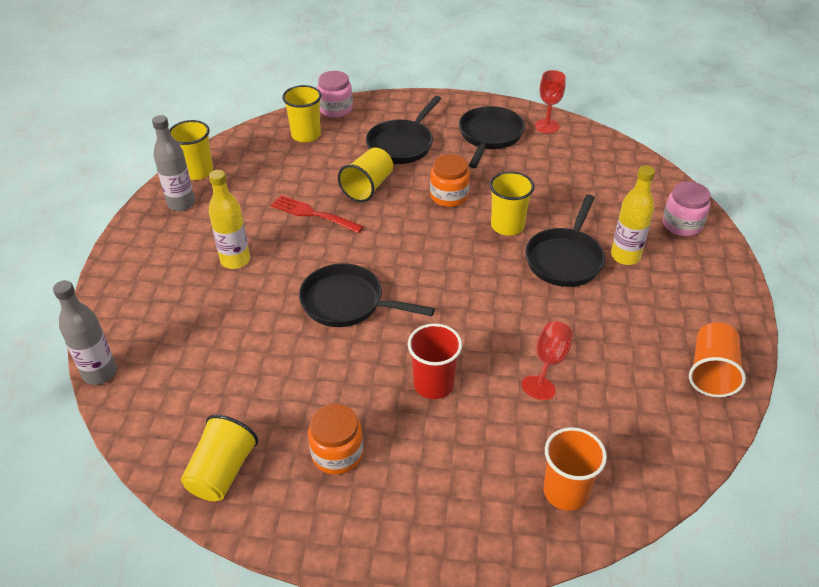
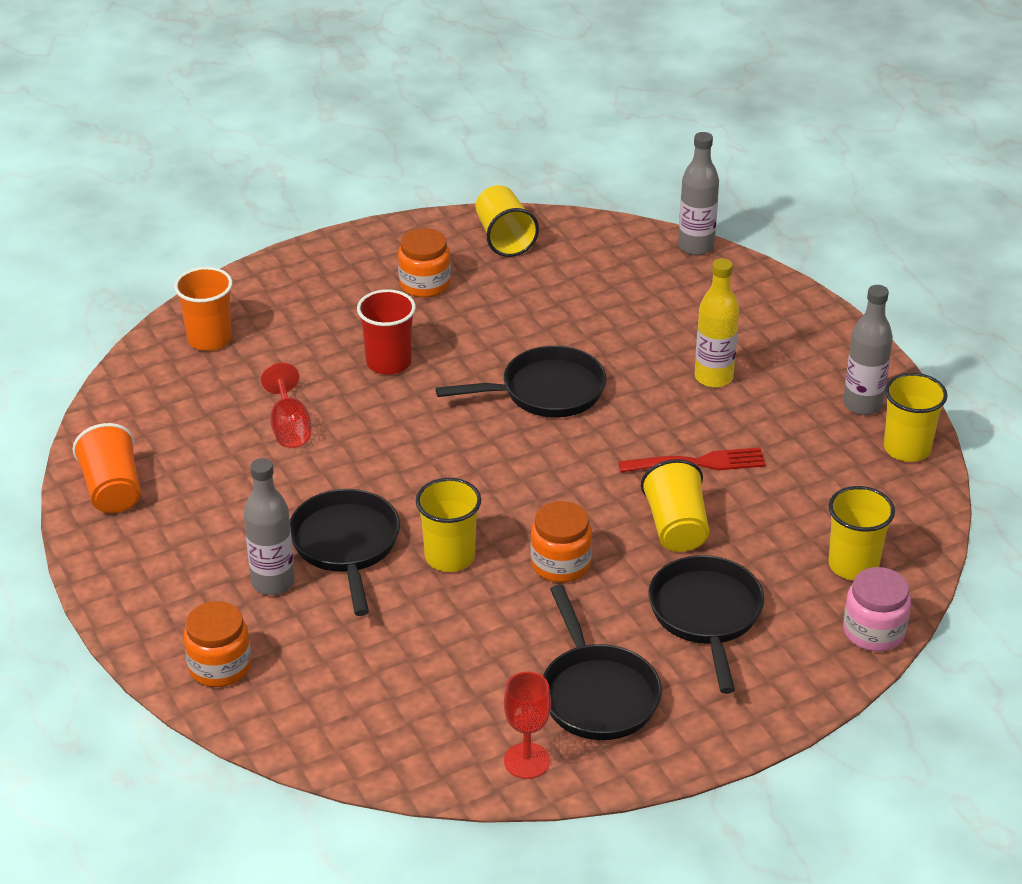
camera: 145 degrees right, 5 degrees down
yellow bottle [611,165,655,265] -> grey bottle [244,458,295,595]
pink jar [663,181,711,236] -> orange jar [183,601,251,687]

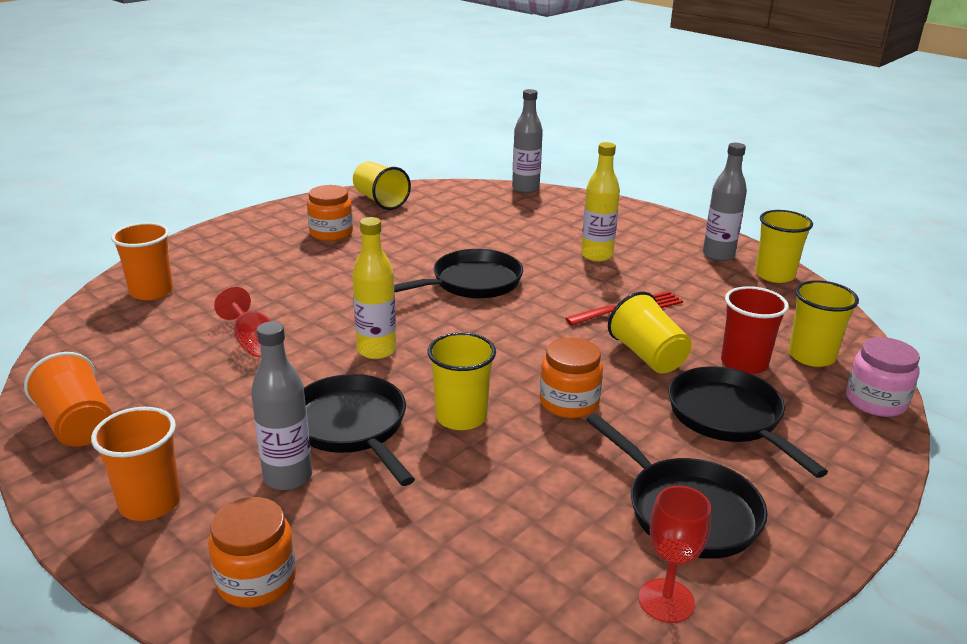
camera: 20 degrees left, 10 degrees down
red cup [357,289,416,375] -> red cup moved to [721,286,789,374]
none -> orange cup [91,407,181,521]
none -> yellow bottle [352,217,396,359]

